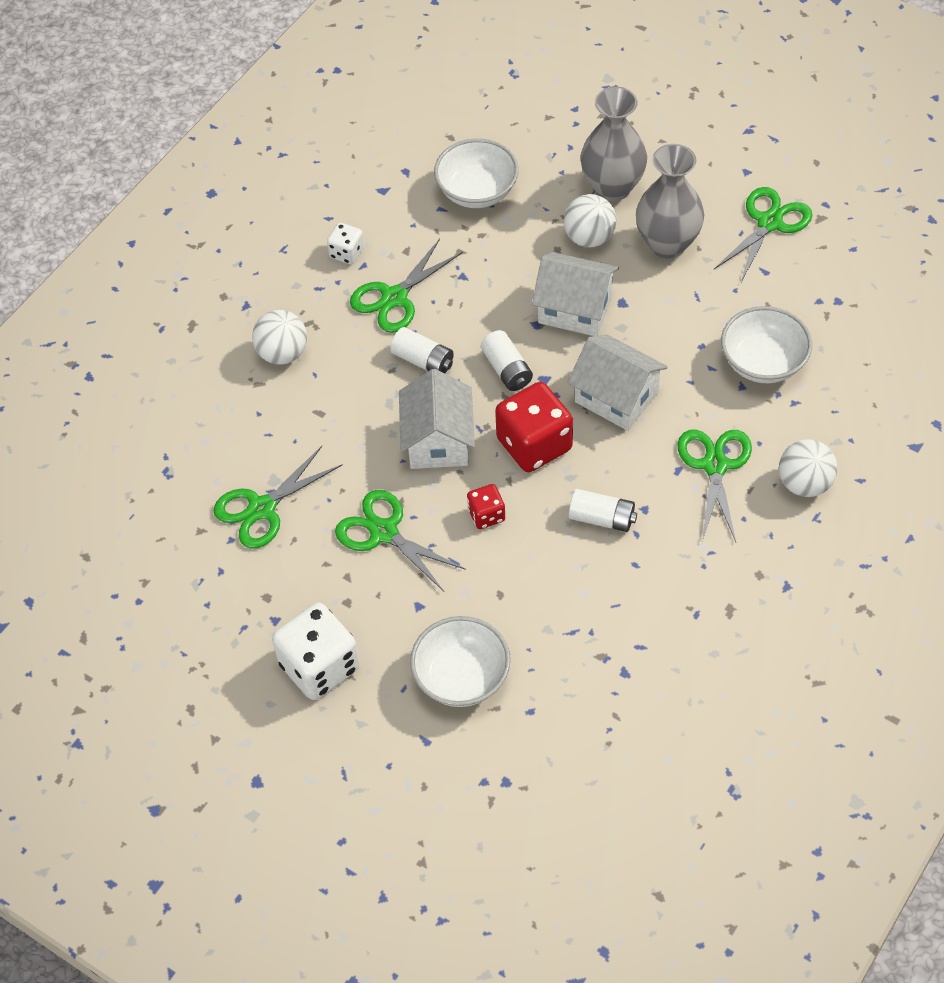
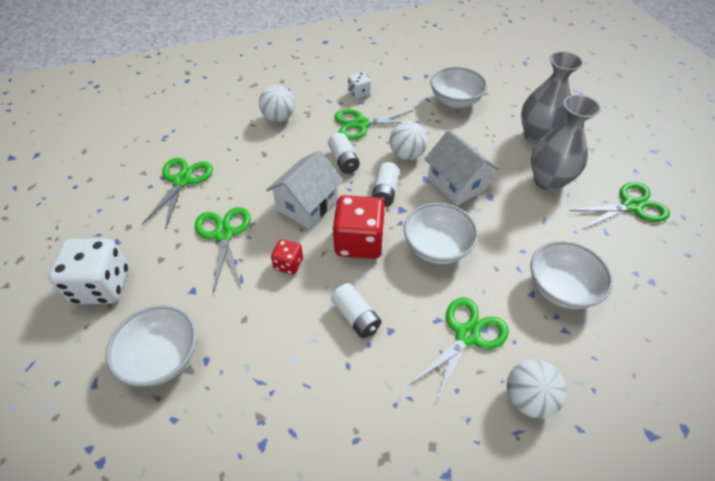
camera: 35 degrees right, 5 degrees down
green scissors [213,446,343,549] -> green scissors turned 105 degrees clockwise [142,158,213,229]
white ball [564,194,616,247] -> white ball moved to [390,121,428,160]
white house [568,334,668,431] -> white bowl [404,203,478,264]

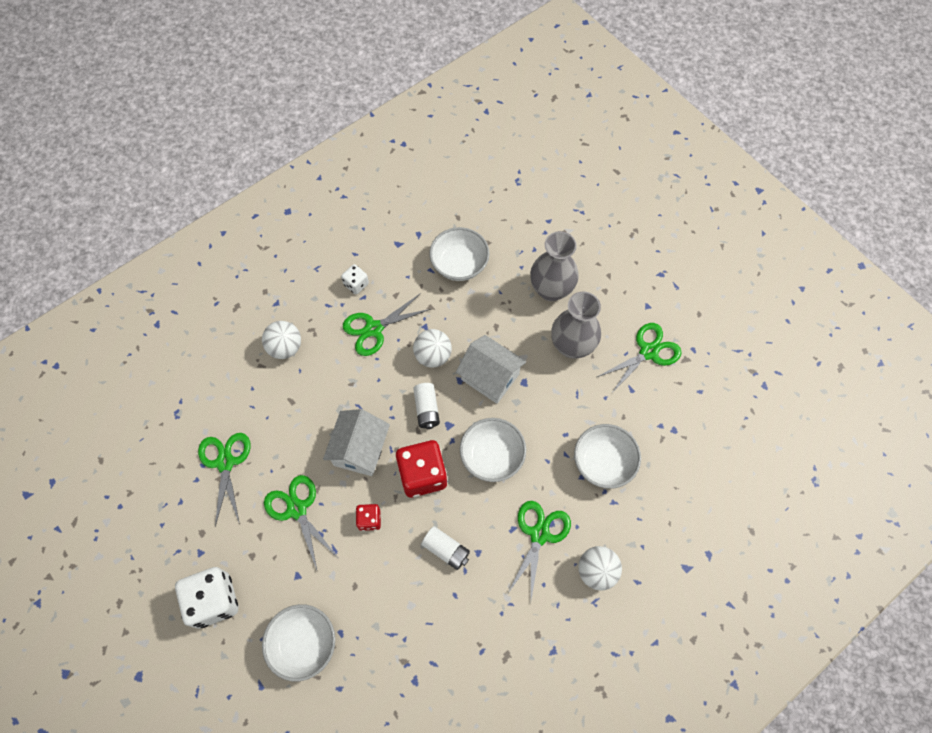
camera: 20 degrees left, 15 degrees up
white battery [328,133,360,174] -> none

